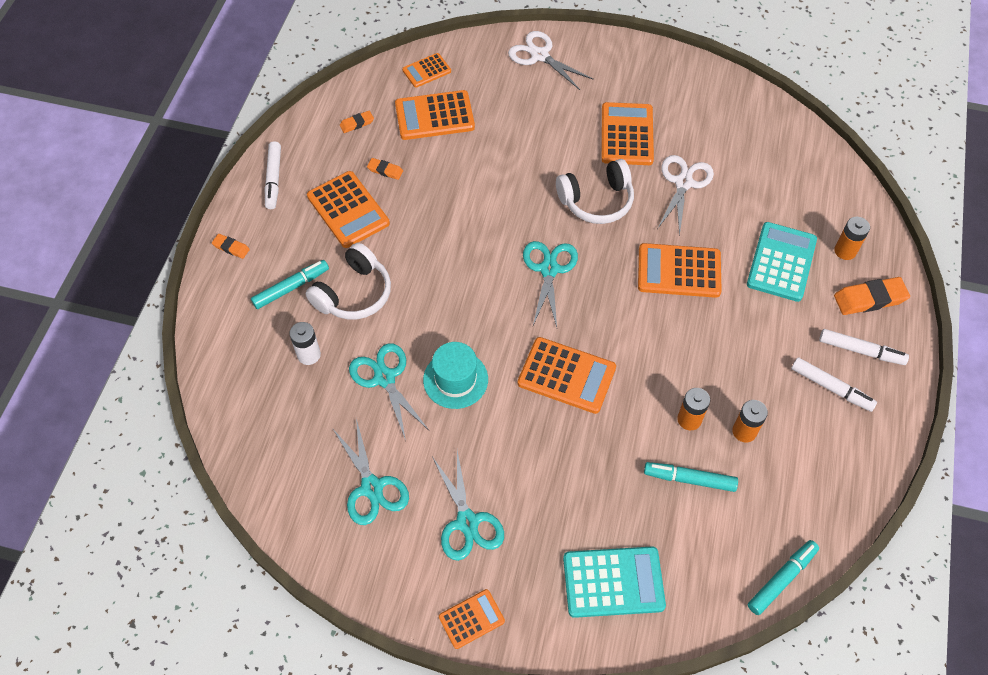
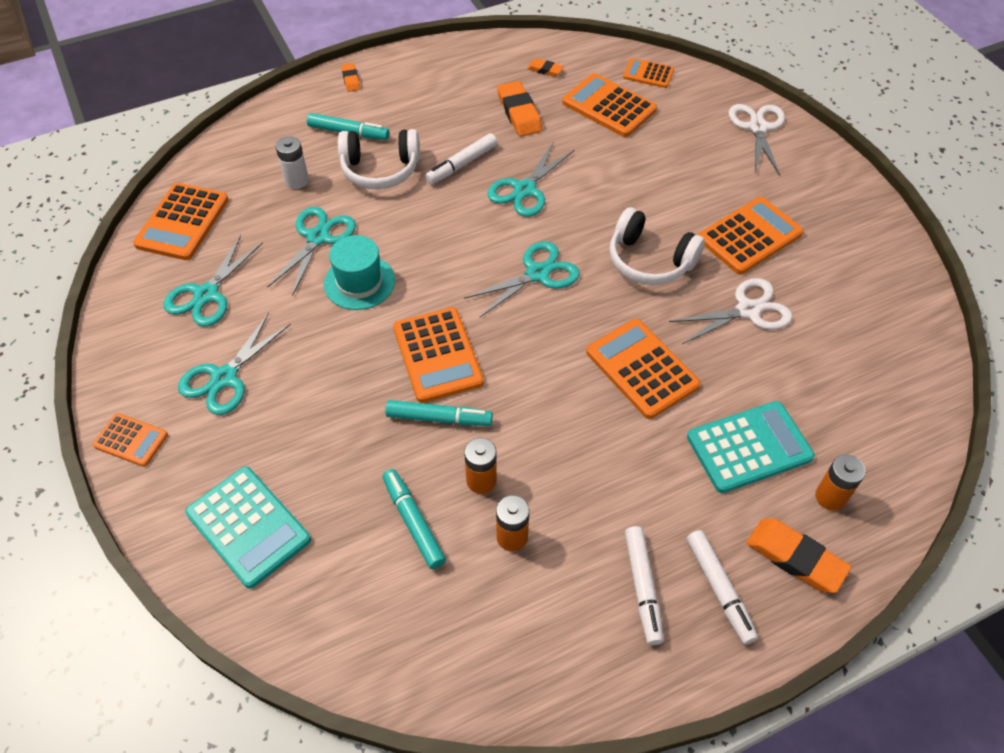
camera: 50 degrees right, 5 degrees down
white marker [265,141,281,209] -> white marker moved to [425,133,497,184]
orange calculator [307,171,390,248] -> orange calculator moved to [133,183,229,260]
orange eraser [367,158,403,180] -> orange eraser [497,81,542,137], size x1.85
turquoise marker [748,540,819,615] -> turquoise marker moved to [385,400,493,426]
none -> turquoise scissors [487,142,575,217]

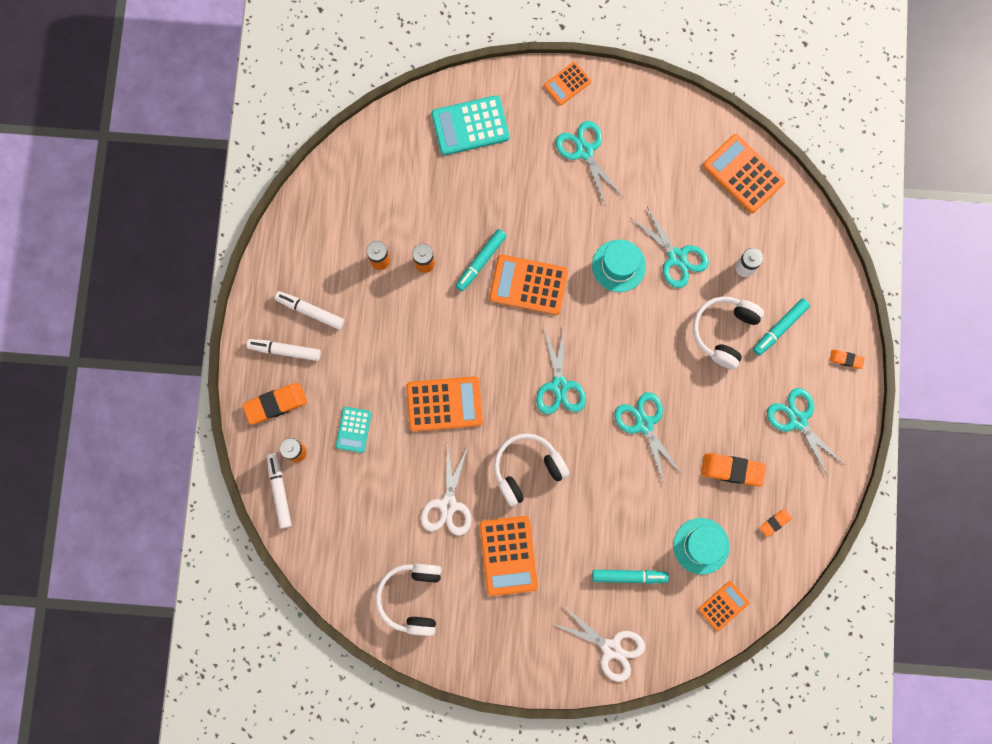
camera: 120 degrees right, 25 degrees up
turquoise scissors [164,235,263,327] -> turquoise scissors moved to [767,388,845,476]
turquoise marker [382,469,446,569] -> turquoise marker moved to [592,570,669,584]
white marker [425,133,497,184] -> white marker moved to [267,453,292,529]
orange calculator [562,73,657,137] -> turquoise hat [673,518,730,574]
turquoise calculator [687,401,815,493] -> turquoise calculator [336,407,372,453], size x0.58
none -> white headphones [376,564,442,636]

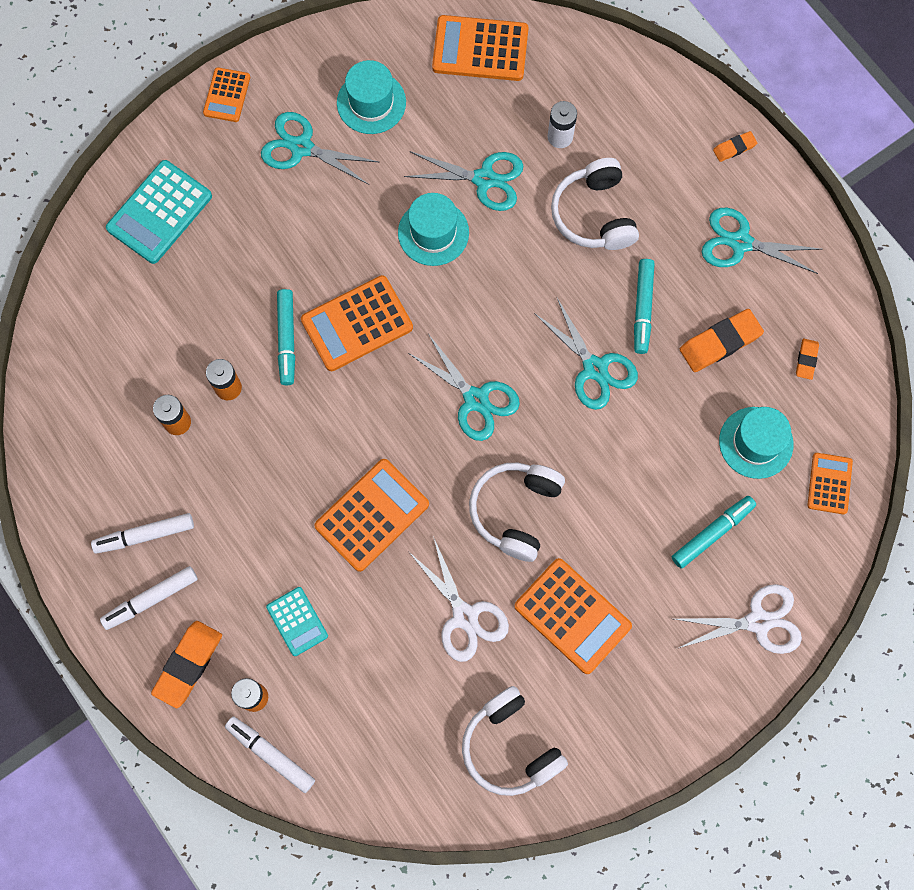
camera: 40 degrees left, 5 degrees down
turquoise scissors [614,392,683,483] -> turquoise scissors turned 150 degrees counterclockwise [534,298,638,410]
turquoise marker [753,298,810,356] -> turquoise marker moved to [634,259,655,354]
none -> turquoise hat [337,60,406,134]

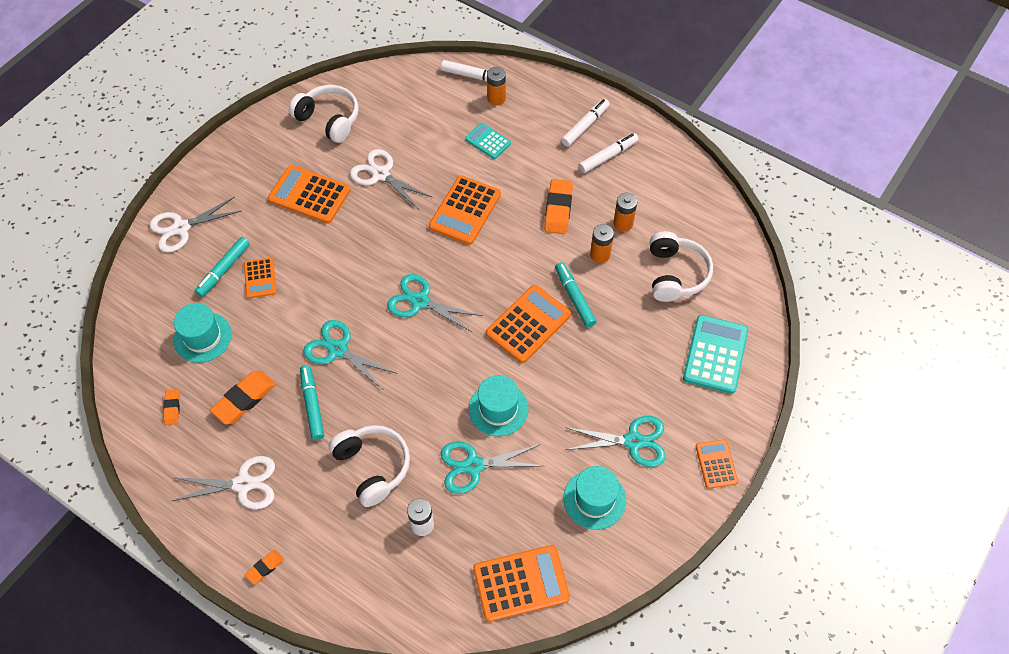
camera: 160 degrees right, 15 degrees down
orange eraser [151,621,222,708] -> orange eraser moved to [544,179,573,234]
white headphones [469,463,565,562] -> white headphones moved to [650,231,713,302]
turquoise scissors [702,208,822,274] -> white scissors [172,456,275,509]
orange calculator [807,453,853,514] -> orange calculator moved to [244,257,276,298]

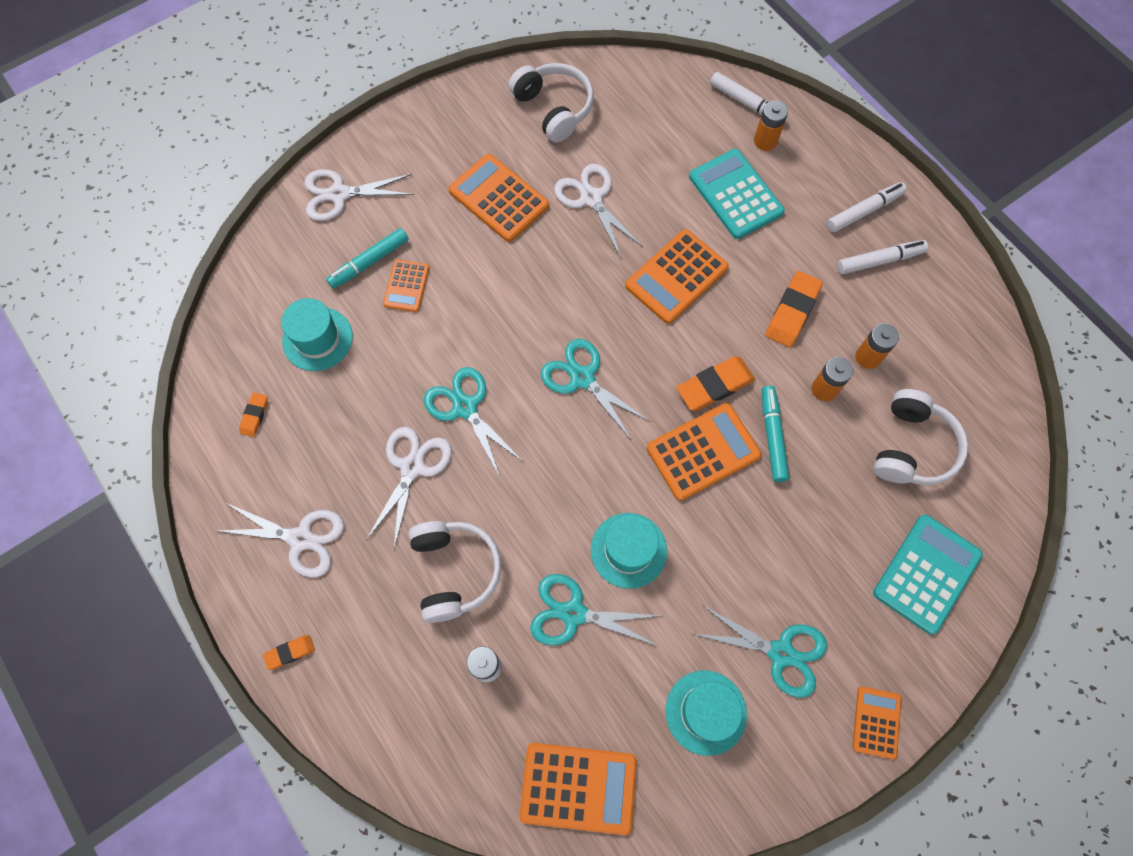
camera: 20 degrees right, 10 degrees up
orange eraser [210,371,276,424] -> orange eraser moved to [676,356,755,411]
turquoise marker [300,365,324,440] -> white scissors [366,427,452,549]
turquoise calculator [465,123,511,159] -> turquoise calculator [689,149,785,239], size x1.72

